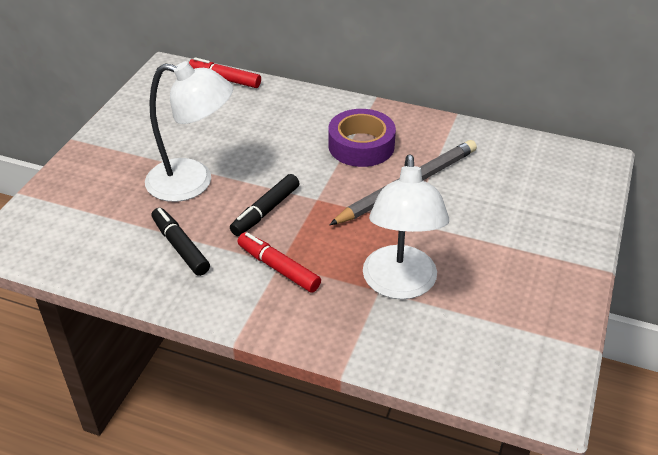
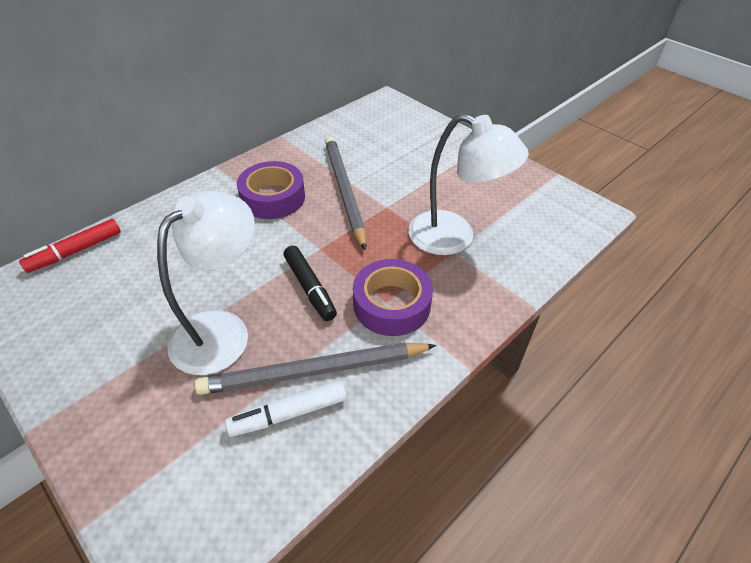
camera: 65 degrees left, 5 degrees up
black marker [152,208,210,276] -> grey pencil [195,342,436,395]
red marker [238,232,321,293] -> purple tape [353,259,433,336]
none -> white marker [225,380,347,437]

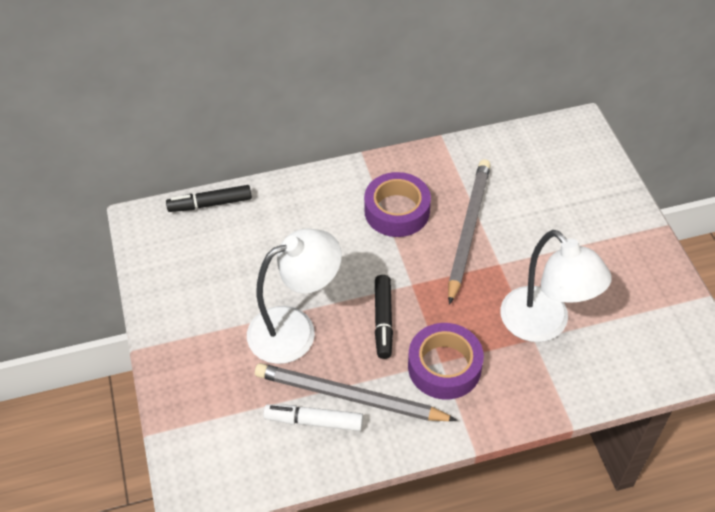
camera: 30 degrees right, 5 degrees up
red marker [19,219,121,273] -> black marker [166,185,252,212]

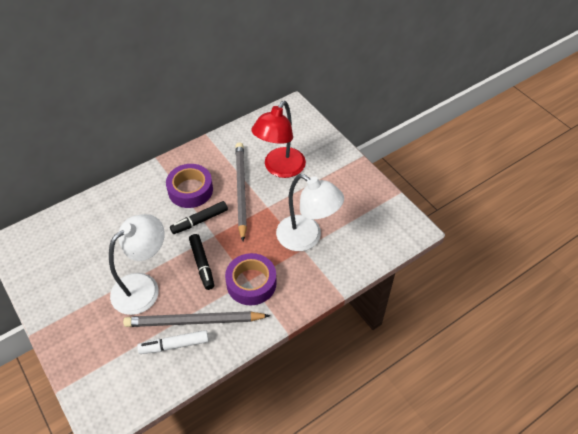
camera: 20 degrees left, 0 degrees up
black marker [166,185,252,212] -> black marker moved to [170,201,228,234]
none -> red lamp [251,101,306,178]

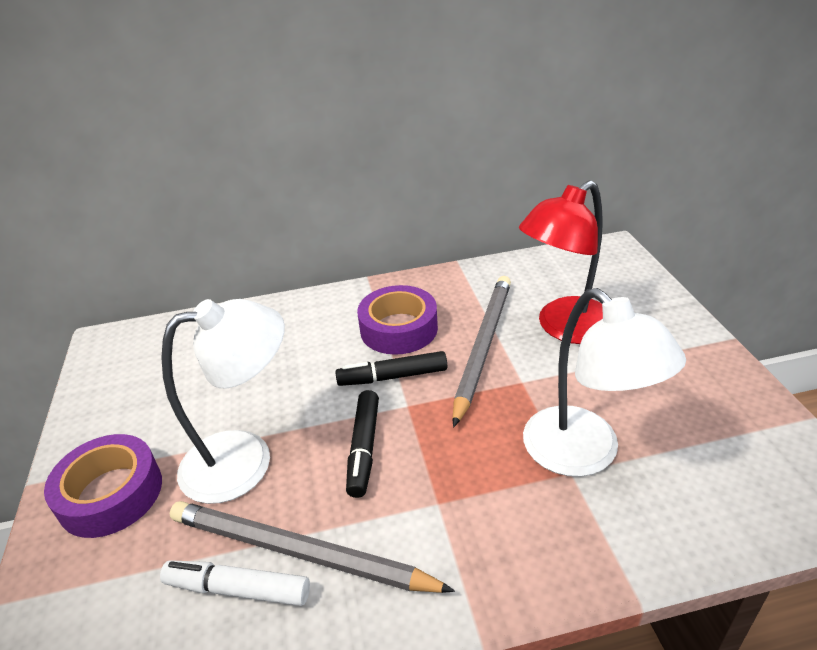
camera: 25 degrees right, 15 degrees down
purple tape [225,253,277,305] -> purple tape moved to [44,434,162,538]

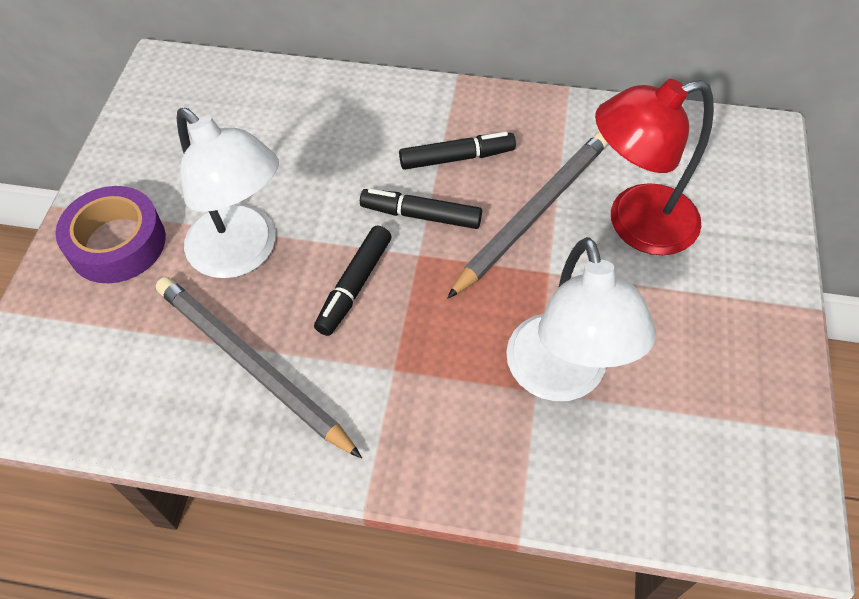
camera: 20 degrees right, 20 degrees up
white marker [160,560,310,606] -> none
white lamp [161,299,285,504] -> white lamp turned 45 degrees clockwise [177,108,279,279]
purple tape [357,285,438,355] -> black marker [399,132,516,170]

